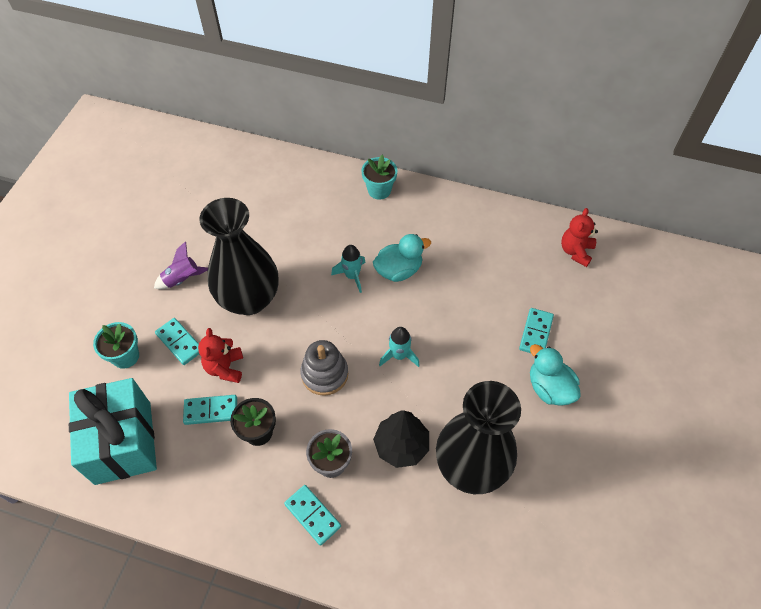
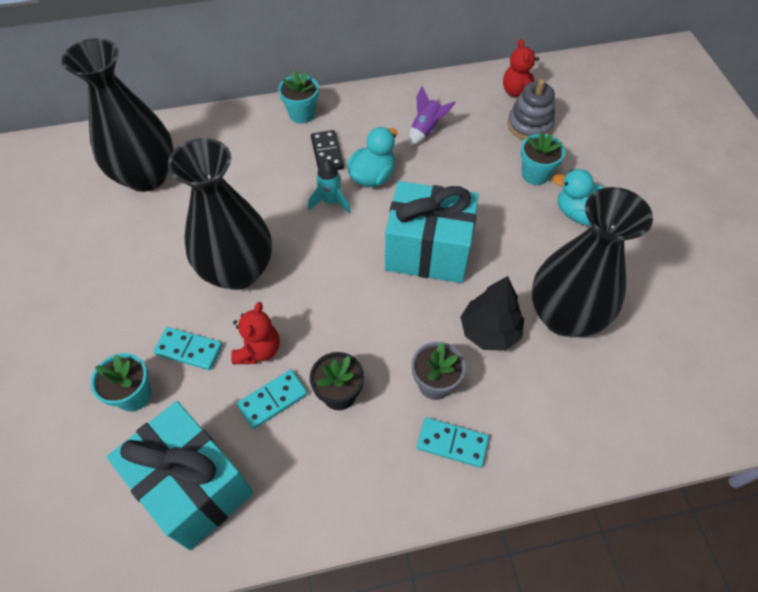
camera: 30 degrees left, 0 degrees up
purple rocket [154,241,208,289] -> purple rocket moved to [409,86,456,146]
red teddy bear [198,328,243,383] -> red teddy bear turned 135 degrees counterclockwise [231,302,280,364]
grey stacking toy [300,340,348,396] -> grey stacking toy moved to [508,79,555,140]
turquoise rocket [379,327,420,367] -> turquoise gift [385,181,479,283]
turquoise domino [519,308,554,354] -> turquoise flower pot [521,131,565,185]
none -> black vase [62,38,174,192]
none -> black domino [311,130,344,170]

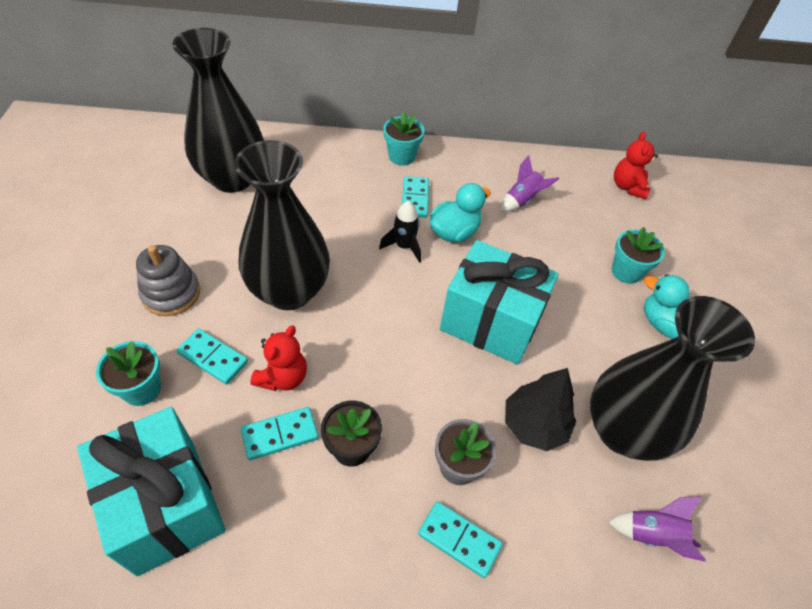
camera: 10 degrees right, 5 degrees down
turquoise rocket [308,160,350,213] -> black rocket [379,201,421,263]
black domino [311,130,344,170] -> turquoise domino [402,176,429,218]
grey stacking toy [508,79,555,140] -> grey stacking toy moved to [136,245,200,316]
none -> purple rocket [608,497,706,562]

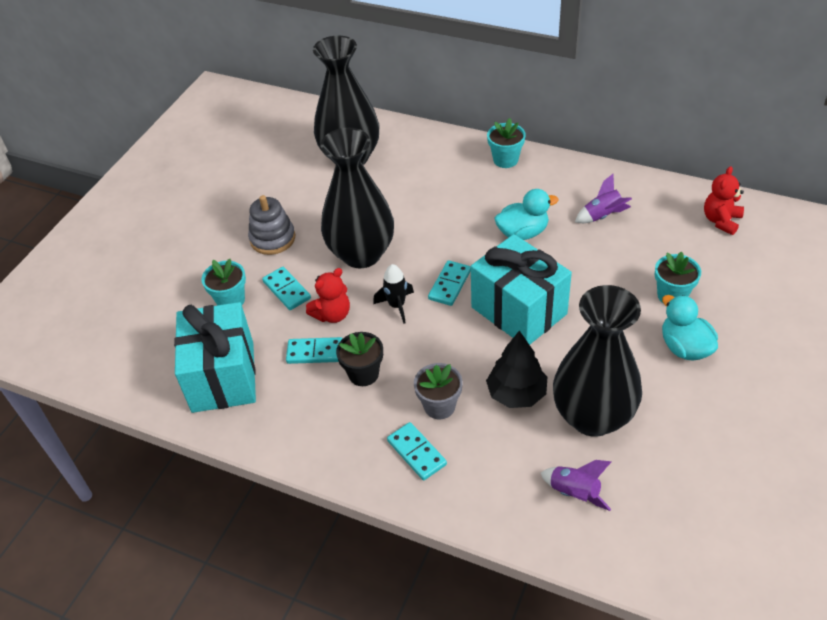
camera: 30 degrees right, 5 degrees down
black rocket [379,201,421,263] -> black rocket moved to [373,264,414,324]
turquoise domino [402,176,429,218] -> turquoise domino moved to [428,260,471,306]

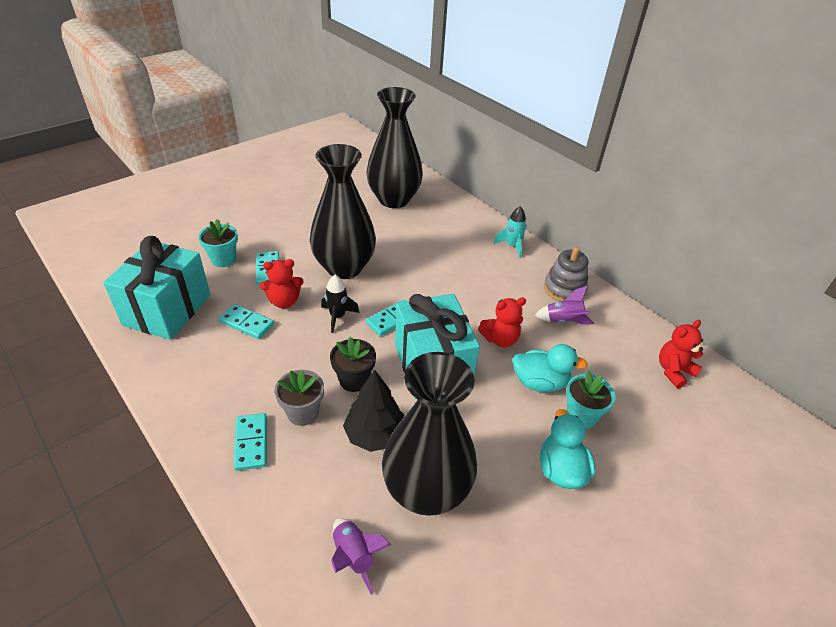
camera: 20 degrees right, 5 degrees down
grey stacking toy [248,195,295,255] -> grey stacking toy moved to [544,247,588,301]
black flower pot [336,332,383,386] -> black flower pot moved to [330,337,376,392]
turquoise flower pot [487,118,526,168] -> turquoise rocket [493,206,526,258]
turquoise duck [494,189,559,240] -> turquoise duck moved to [512,344,588,392]
none -> red teddy bear [478,297,526,347]

